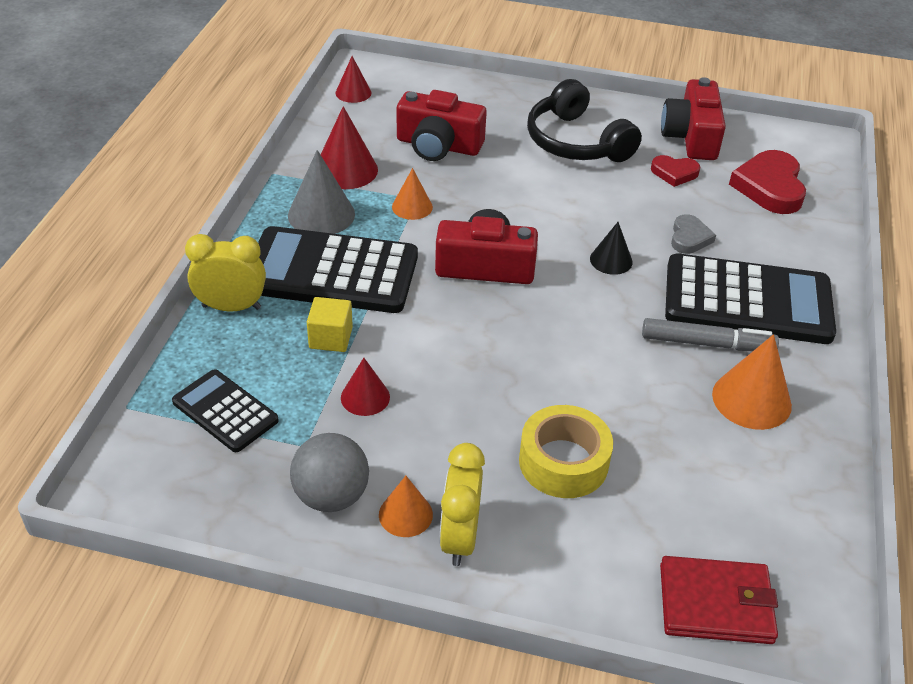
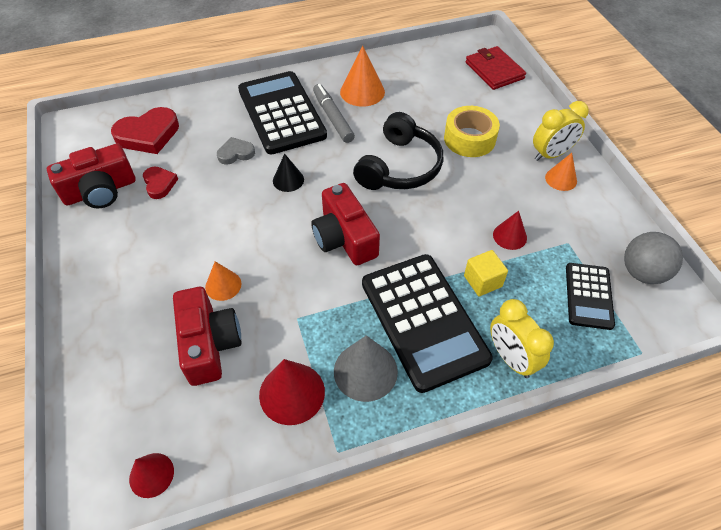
camera: 120 degrees left, 10 degrees up
grey ball [290,433,369,512] -> grey ball moved to [624,232,683,284]
orange cone [392,168,433,220] -> orange cone moved to [205,261,241,301]
black headphones [527,79,642,162] -> black headphones moved to [353,112,443,190]

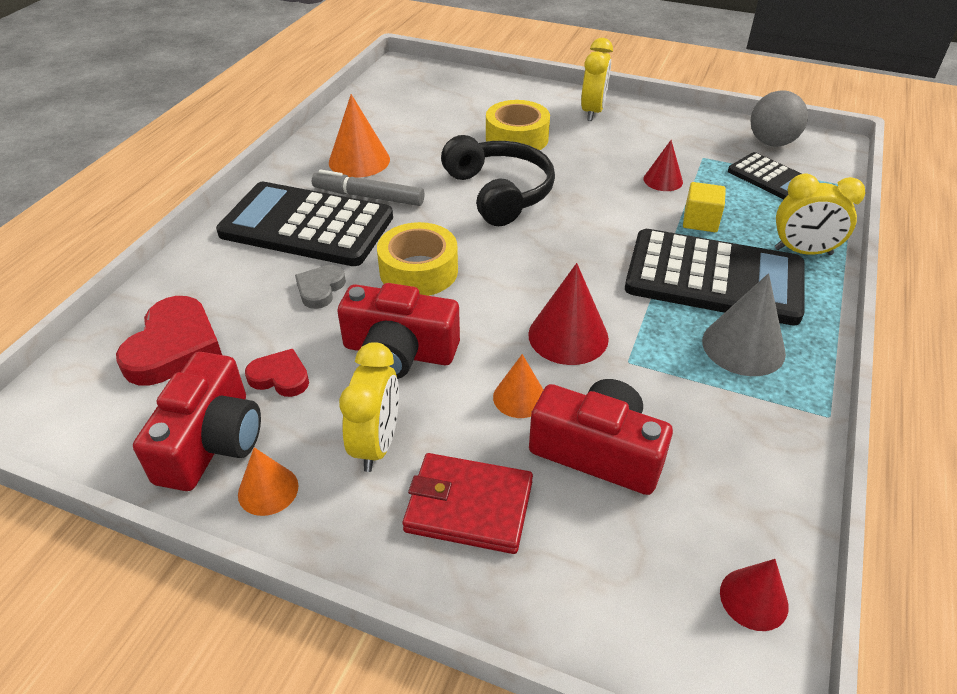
camera: 50 degrees left, 10 degrees down
red cone [259,359,325,425] -> red cone moved to [528,263,609,365]
black cone [273,153,304,192] -> yellow tape [377,222,458,296]
red camera [312,183,380,265] -> red camera moved to [337,283,460,379]
red wallet [465,46,526,90] -> red wallet moved to [402,453,533,554]
orange cone [545,153,577,191] -> orange cone moved to [238,447,298,516]
none -> yellow clock [339,342,399,472]

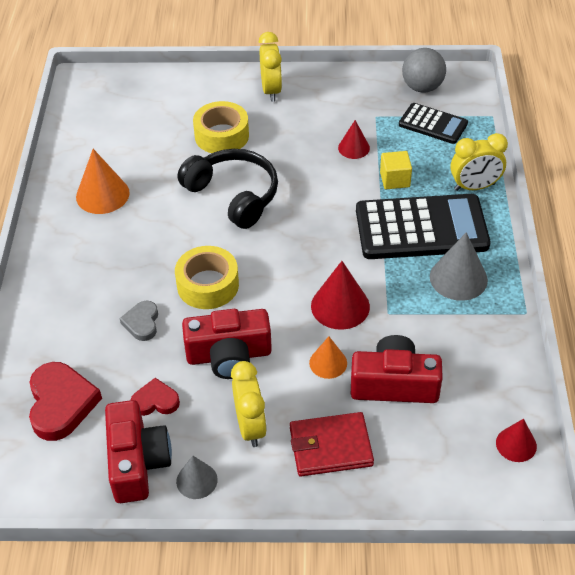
camera: 20 degrees left, 5 degrees up
black calculator [216,182,393,266] -> none
orange cone [238,447,298,516] -> grey cone [176,456,218,499]
grey marker [312,170,424,206] -> none

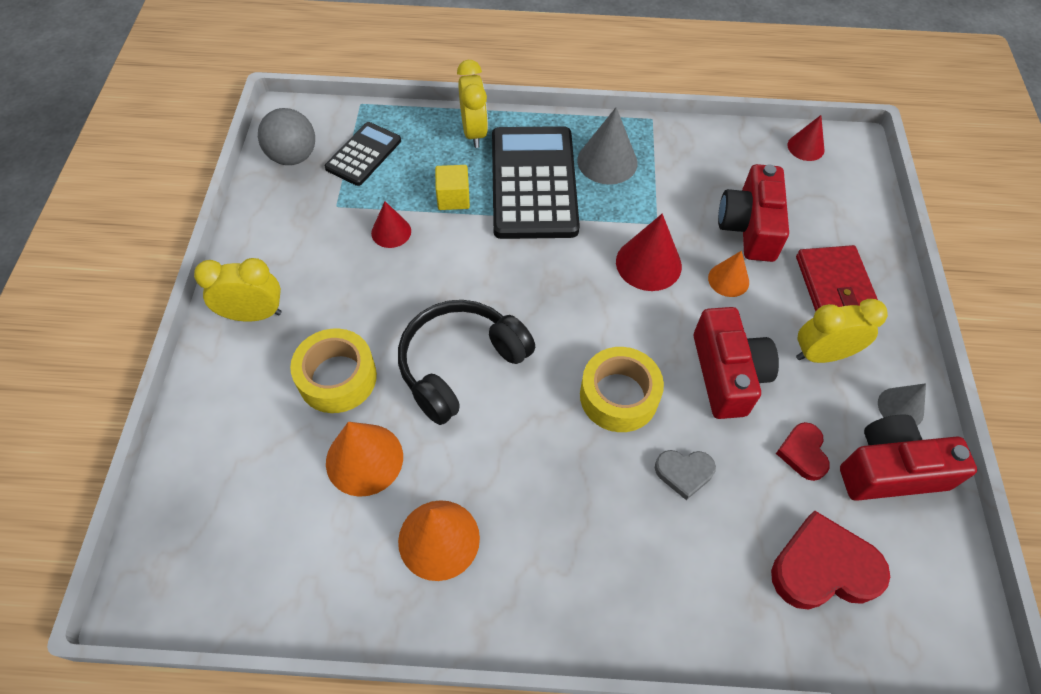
camera: 90 degrees left, 10 degrees up
none -> orange cone [326,422,403,497]

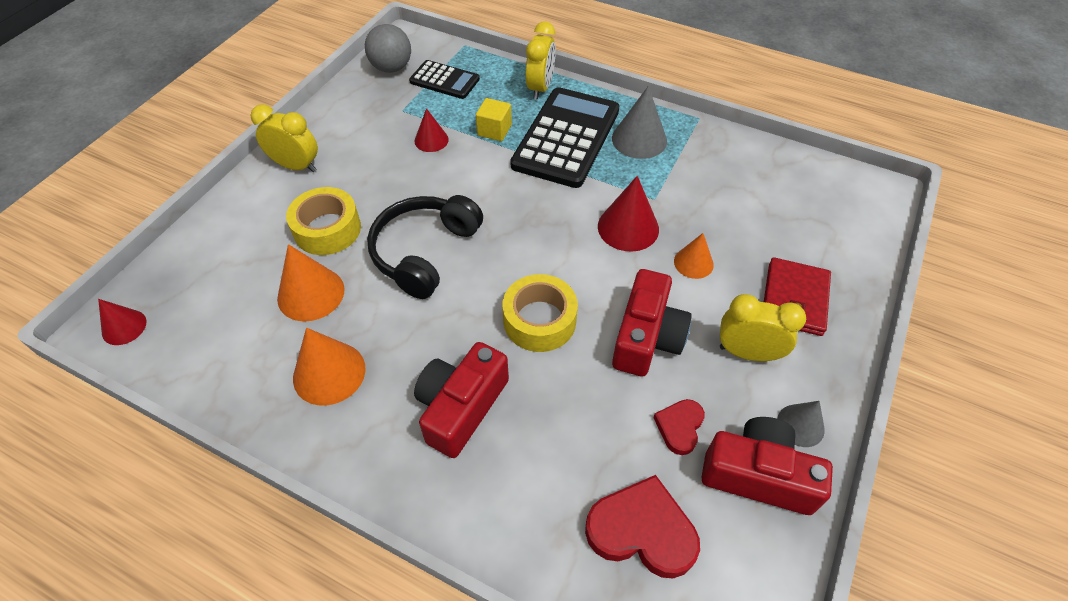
camera: 25 degrees right, 5 degrees down
black calculator [325,122,401,186] -> black calculator turned 60 degrees clockwise [409,60,480,99]
black headphones [398,300,535,425] -> black headphones turned 45 degrees counterclockwise [367,195,483,299]
grey heart [655,450,716,500] -> none
red camera [718,164,789,262] -> red camera moved to [414,342,509,458]
red cone [788,115,824,161] -> red cone moved to [98,299,146,345]

